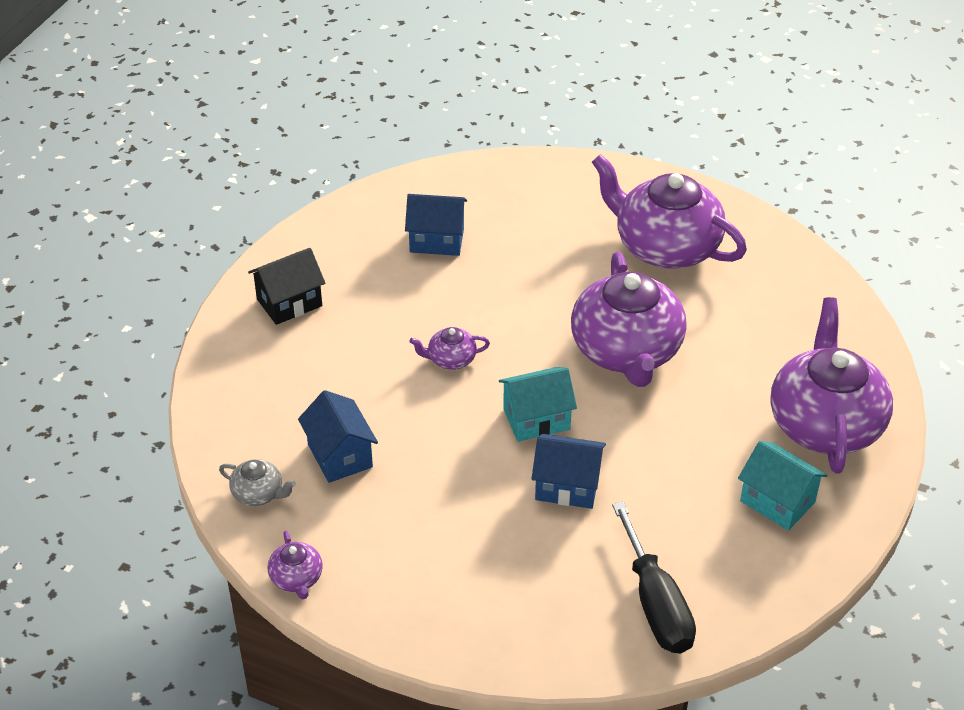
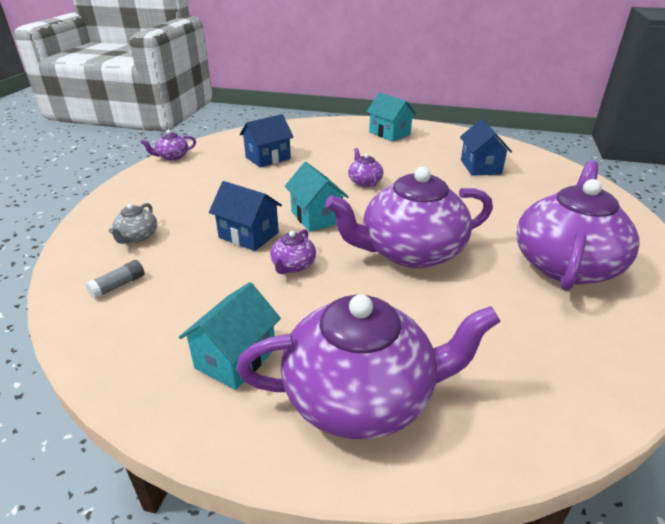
camera: 80 degrees right, 10 degrees down
grey teapot [219,459,296,506] -> grey teapot moved to [109,203,157,244]
black house [248,248,325,325] -> turquoise house [367,92,416,141]
blue house [531,434,606,509] -> blue house turned 60 degrees counterclockwise [209,181,282,251]
black screwdriver [612,501,696,653] -> grey glue stick [86,260,145,299]
none -> purple teapot [270,229,316,274]

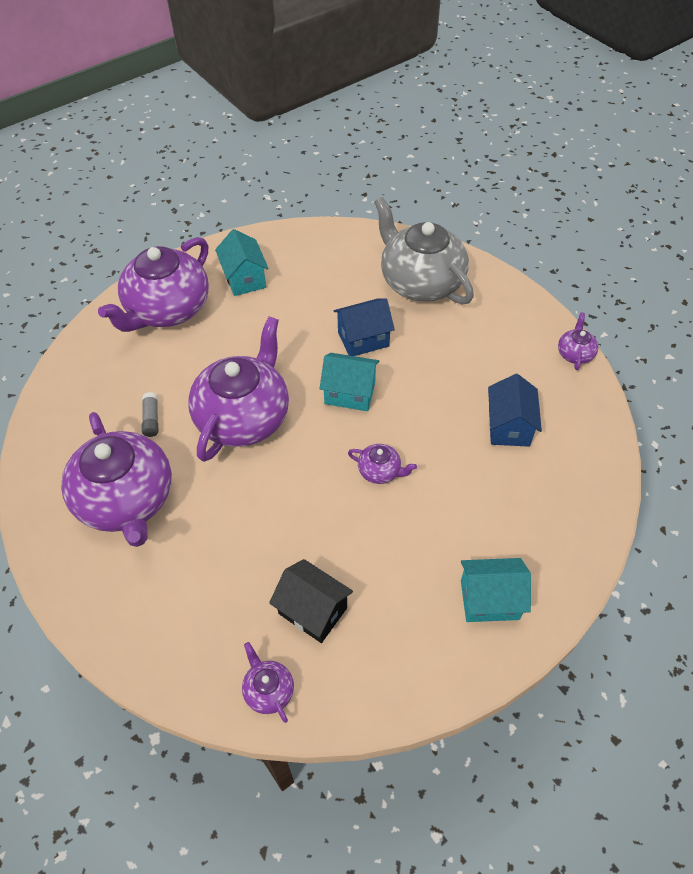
camera: 130 degrees right, 20 degrees up
grey glue stick [86,260,145,299] -> grey glue stick moved to [142,392,158,437]
grey teapot [109,203,157,244] -> grey teapot [374,197,474,305], size x2.37
purple teapot [270,229,316,274] -> purple teapot moved to [242,642,294,723]
blue house [460,119,512,176] -> black house [269,559,353,643]

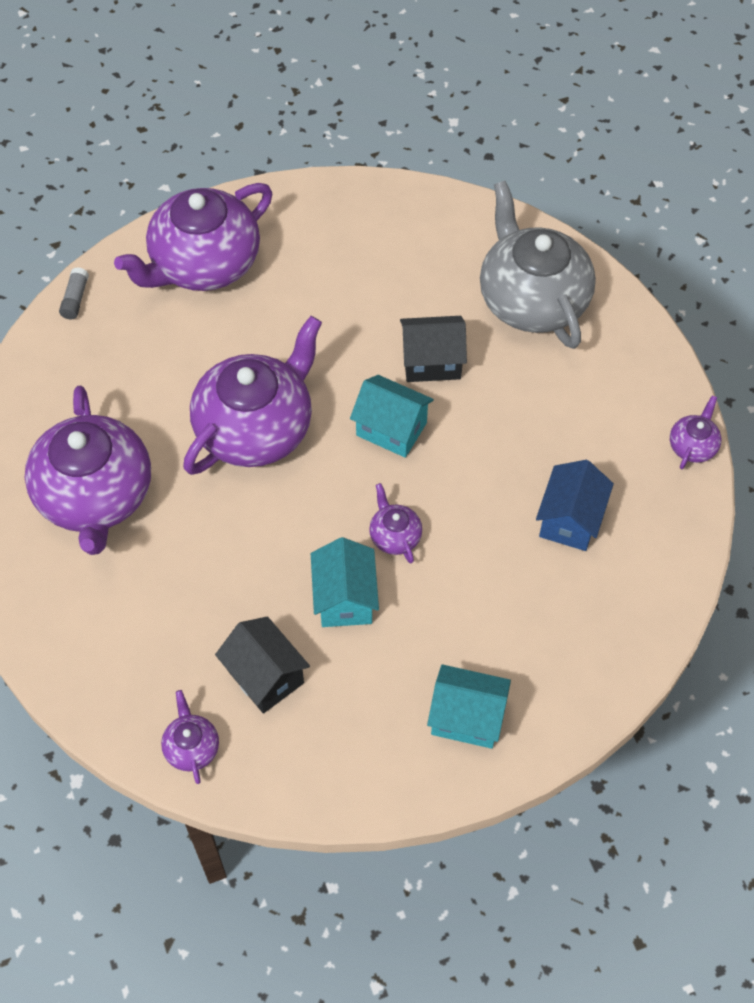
camera: 15 degrees right, 5 degrees up
grey glue stick [142,392,158,437] -> grey glue stick moved to [59,267,89,319]
turquoise house [215,229,269,296] -> turquoise house moved to [311,537,379,627]
blue house [334,298,395,356] -> black house [400,316,467,382]
purple teapot [348,444,417,484] -> purple teapot turned 150 degrees counterclockwise [369,483,422,563]

